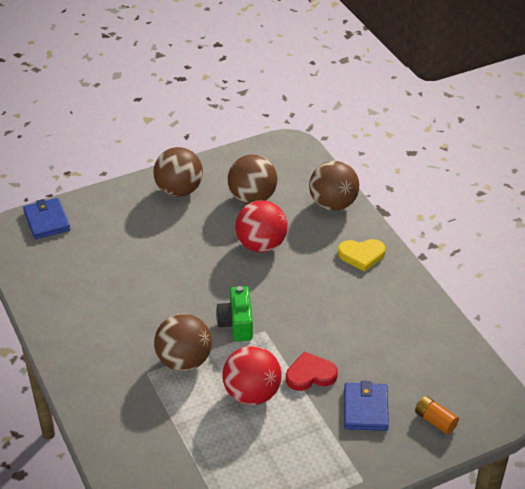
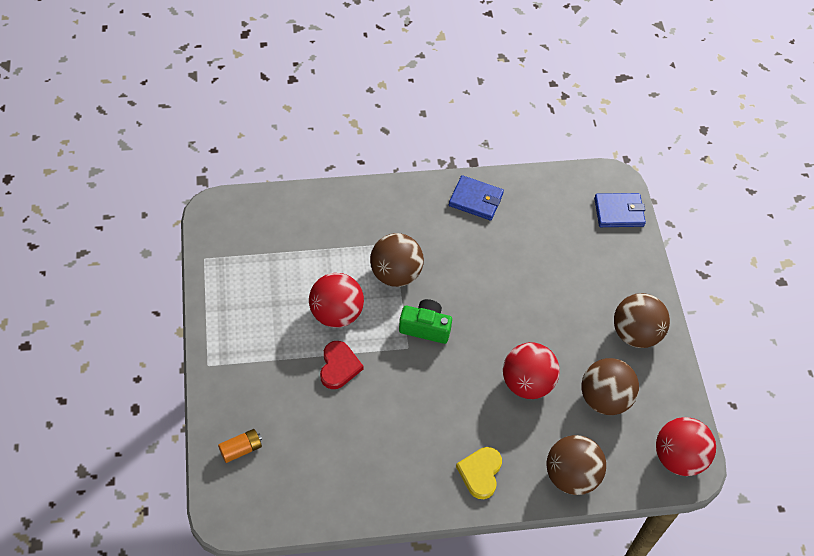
camera: 105 degrees right, 15 degrees up
blue wallet [344,381,389,431] -> blue wallet moved to [449,175,504,220]
none -> red ball [656,417,716,476]

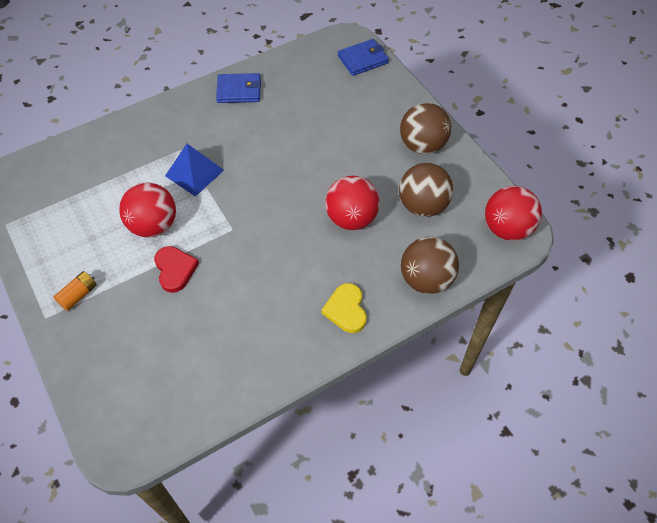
camera: 20 degrees left, 0 degrees up
orange battery [218,429,262,463] -> orange battery moved to [54,271,97,311]
brown ball [370,233,424,287] -> blue pyramid [165,144,224,197]
green camera [399,299,452,344] -> none

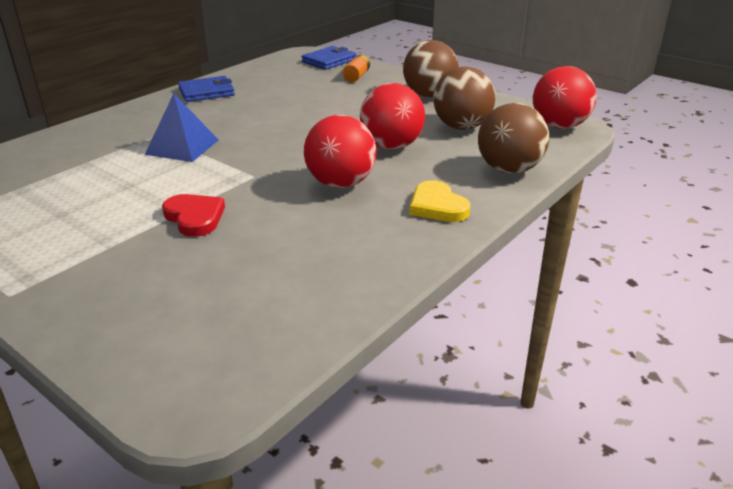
camera: 20 degrees left, 25 degrees down
orange battery [54,271,97,311] -> orange battery moved to [343,55,370,82]
red ball [119,182,176,237] -> red ball moved to [304,115,376,188]

